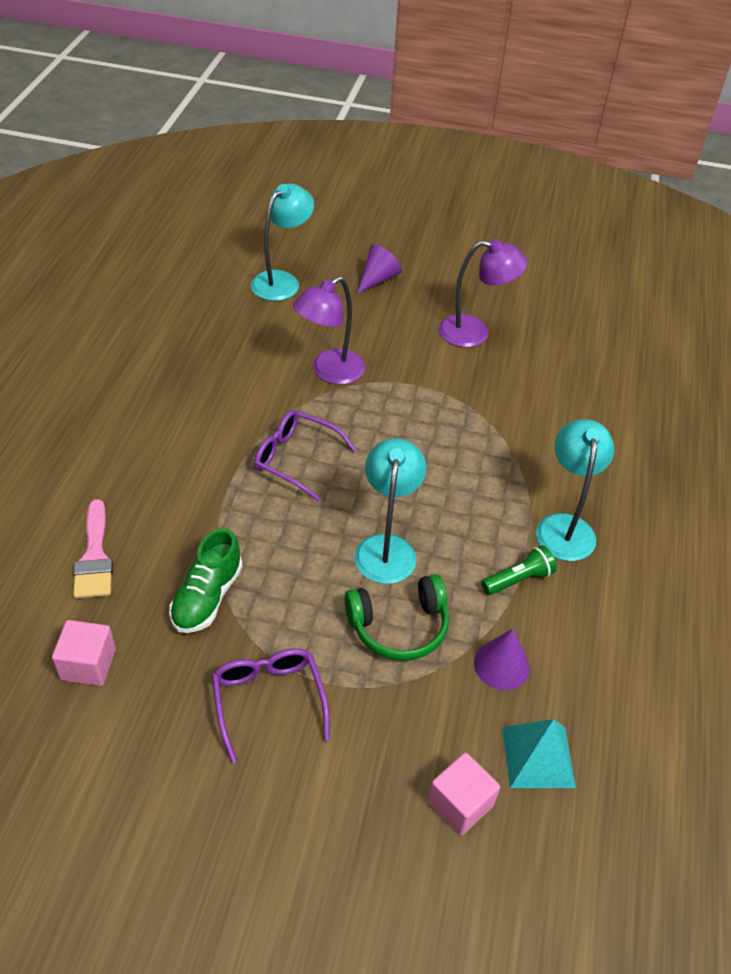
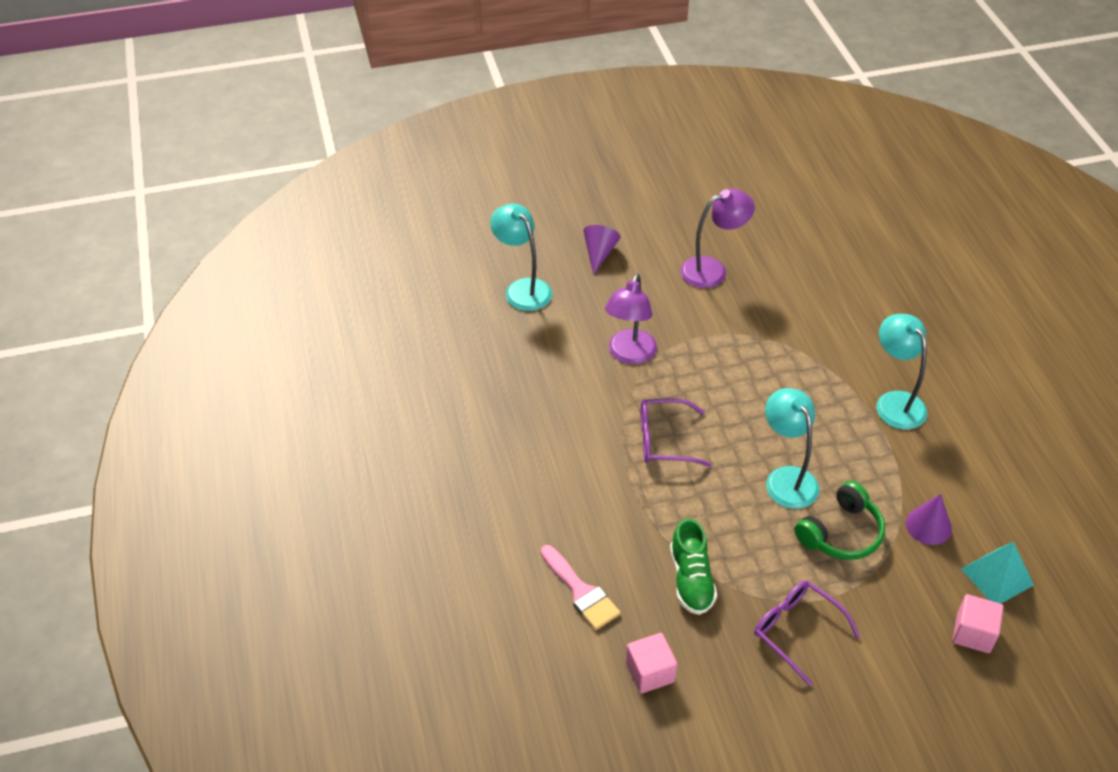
camera: 25 degrees left, 0 degrees up
turquoise lamp [251,183,314,301] -> turquoise lamp turned 45 degrees counterclockwise [490,203,552,311]
green flashlight [481,545,557,595] -> none

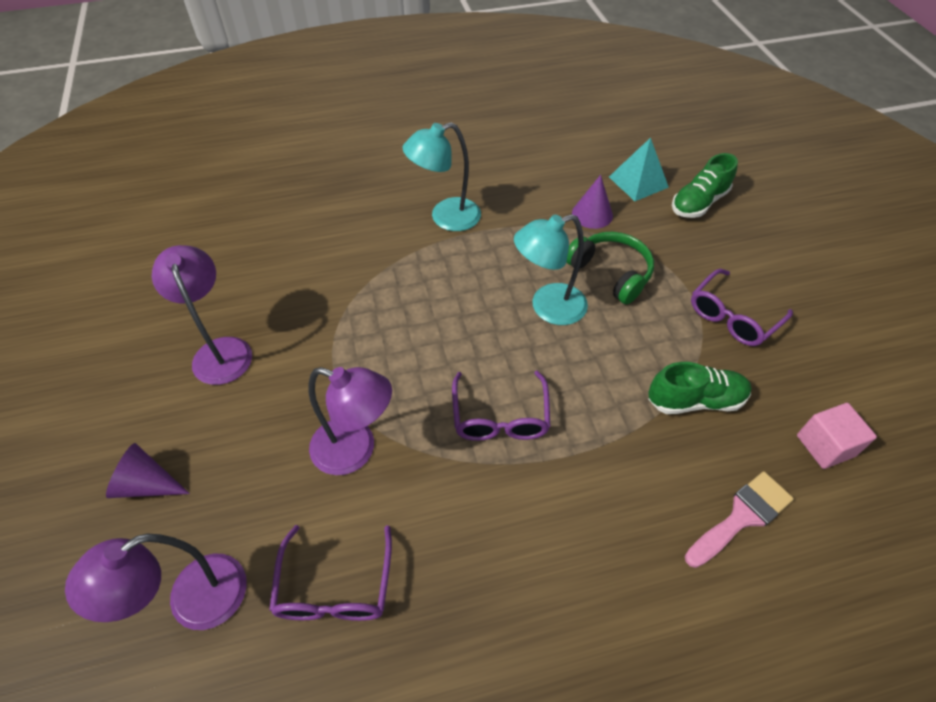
camera: 90 degrees left, 5 degrees up
turquoise lamp [490,203,552,311] -> purple lamp [65,534,247,630]
pink cube [952,594,1004,653] -> green shoe [672,153,738,218]
none -> purple glasses [269,525,392,621]

